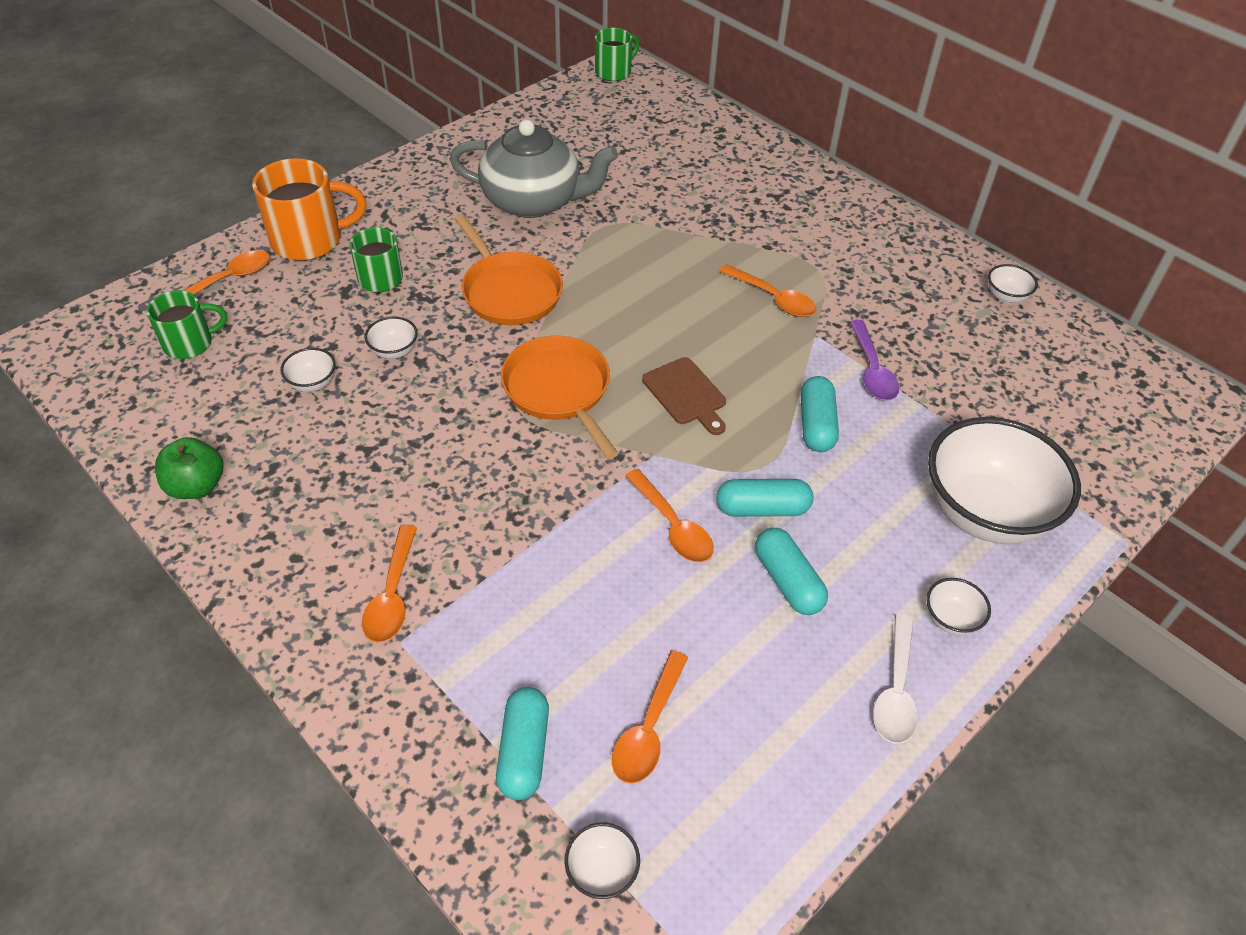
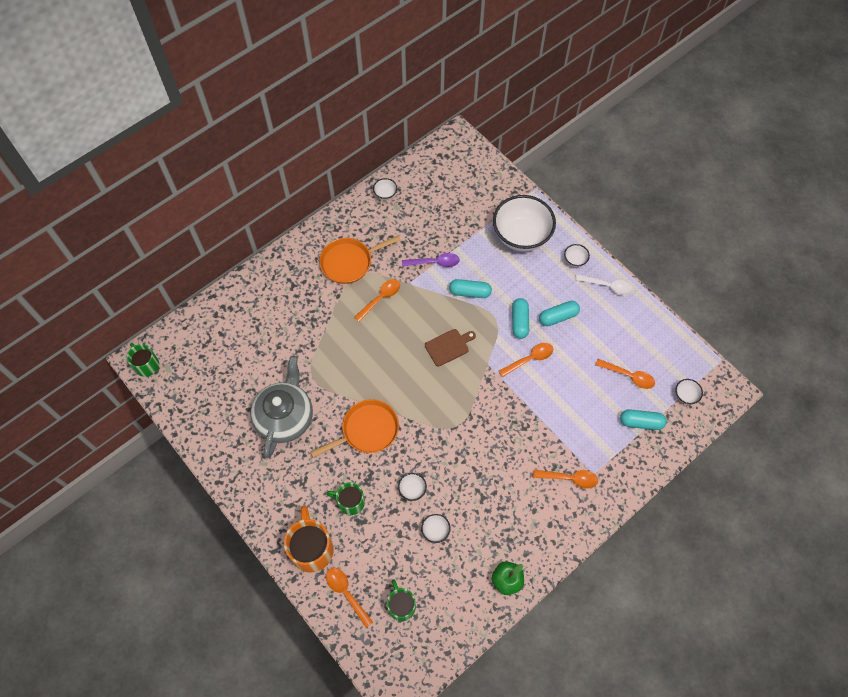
camera: 85 degrees left, 15 degrees up
orange pan [501,336,619,459] -> orange pan moved to [319,235,401,284]

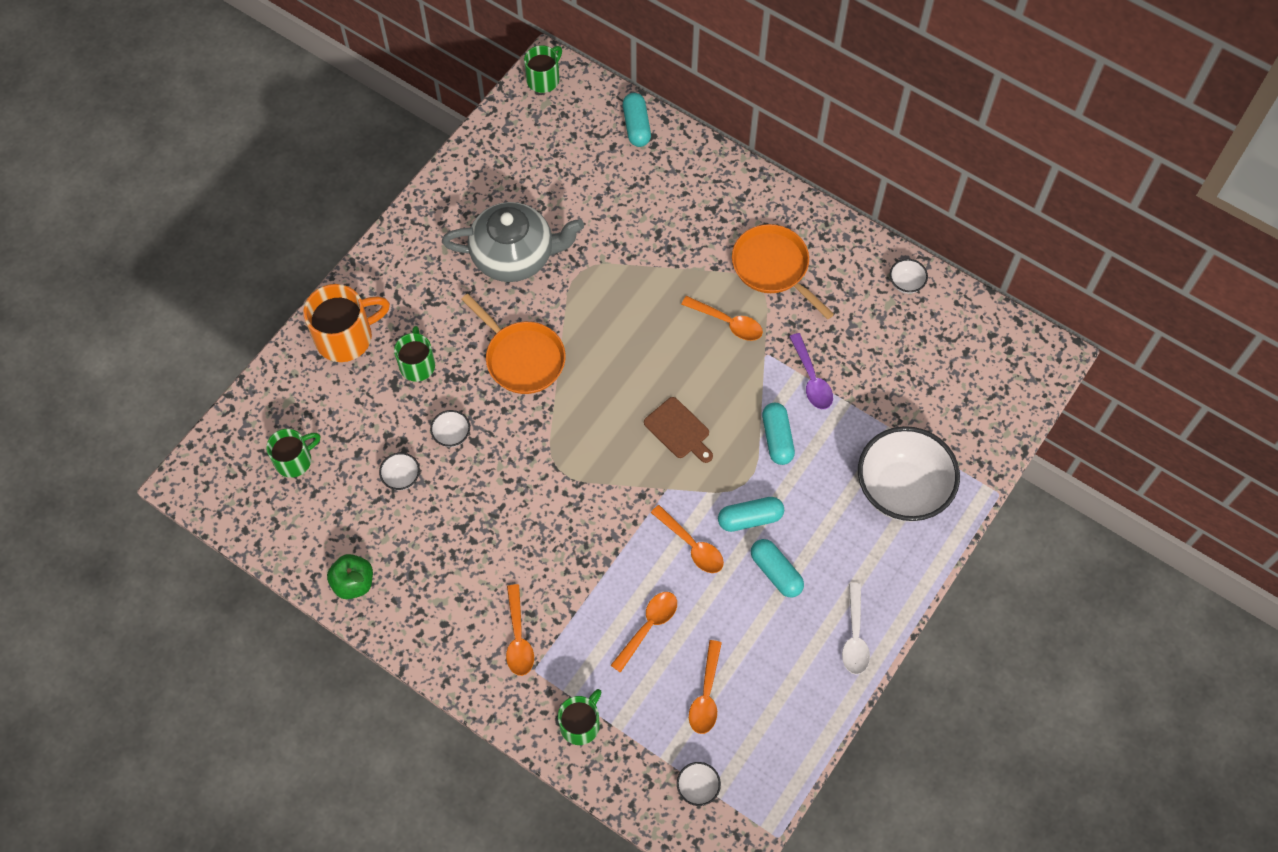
camera: 75 degrees right, 0 degrees up
orange spoon [326,568,373,628] -> orange spoon moved to [611,592,677,673]
white bowl [564,244,590,267] -> none
turquoise capsule [620,409,667,430] -> turquoise capsule moved to [623,93,651,147]
none -> green mug [558,689,601,745]

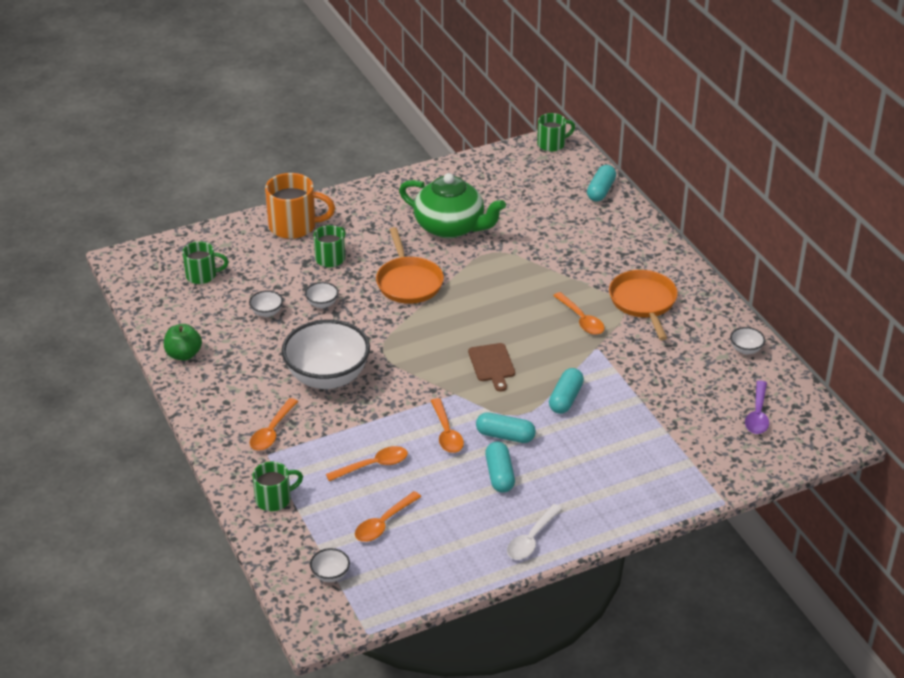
camera: 30 degrees right, 25 degrees down
grey teapot [442,202,584,282] -> green teapot [399,173,506,238]
purple spoon [789,333,833,409] -> purple spoon moved to [745,381,769,434]
white bowl [858,426,960,522] -> white bowl moved to [282,320,370,389]

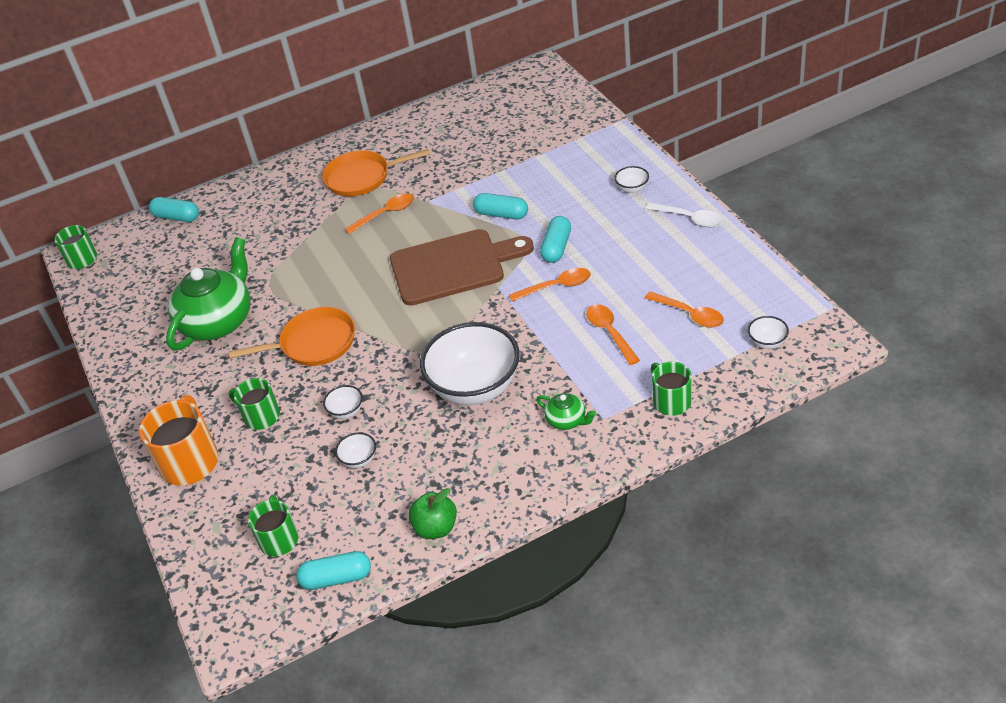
camera: 85 degrees left, 5 degrees up
orange spoon [250,398,298,451] -> green teapot [536,393,596,430]
brown cutting board [468,343,515,392] -> brown cutting board [390,229,534,306], size x2.04
turquoise capsule [485,442,515,492] -> turquoise capsule moved to [296,551,371,590]
white bowl [730,327,765,355] -> white bowl moved to [615,166,649,193]
purple spoon [745,381,769,434] -> none

